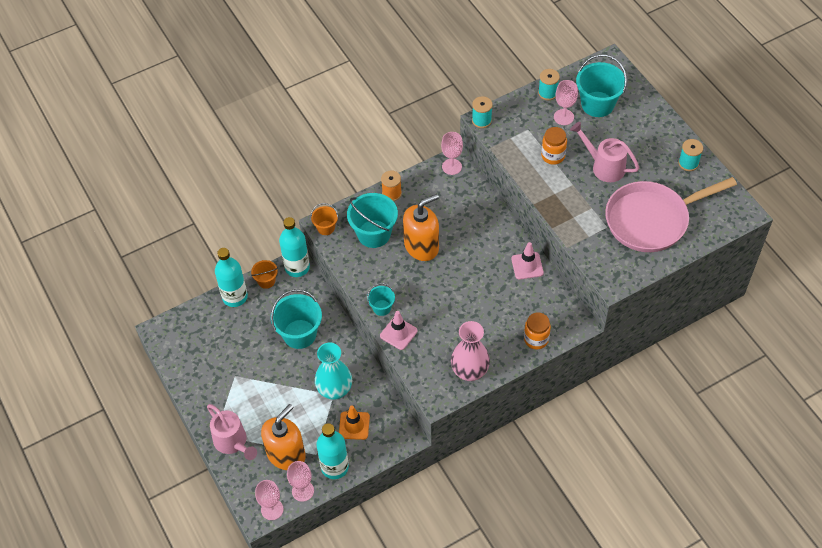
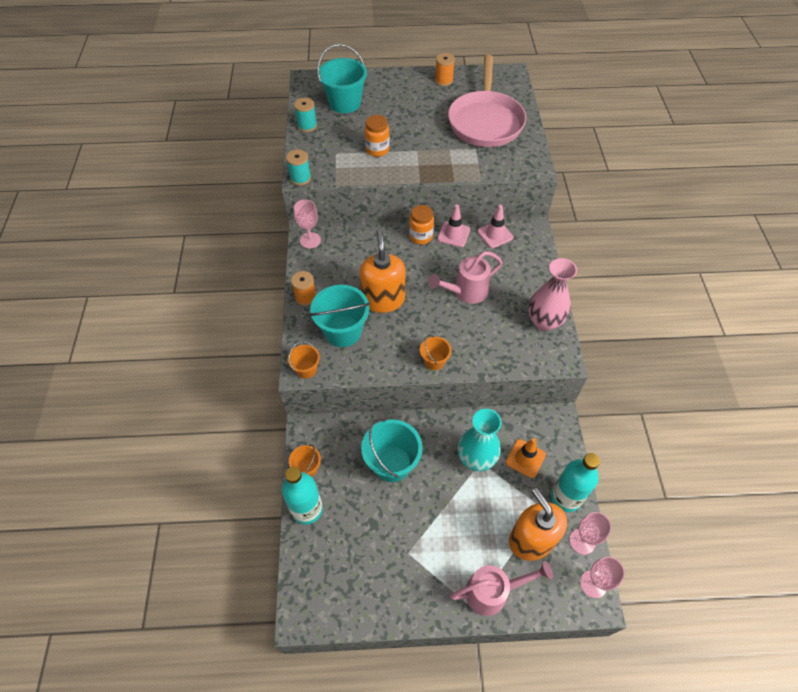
camera: 65 degrees left, 0 degrees up
turquoise bottle [279,217,310,277] -> none
turquoise bucket [367,283,395,316] -> orange bucket [420,335,451,370]
pink traffic cone [380,311,418,350] -> pink traffic cone moved to [477,205,513,248]
orange jar [524,312,551,349] -> orange jar moved to [409,205,434,244]
pink goblet [554,80,578,125] -> none
pink watering can [570,122,639,182] -> pink watering can moved to [428,251,503,304]
turquoise spool [678,139,703,171] -> orange spool [435,53,455,86]

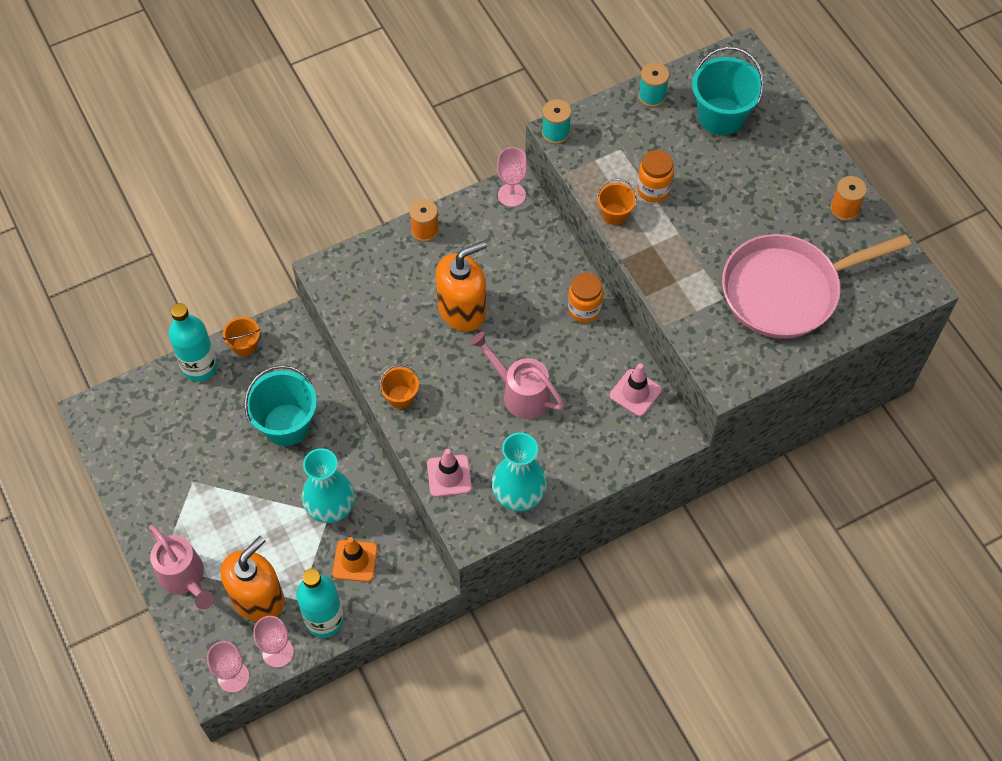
camera: 65 degrees right, 5 degrees up
orange bucket [288,341,320,379] -> orange bucket moved to [597,178,637,225]
turquoise bucket [310,285,370,347] -> none
pink traffic cone [438,204,470,247] -> pink traffic cone moved to [427,449,472,497]
pink vase [528,258,577,331] -> turquoise vase [492,432,547,511]

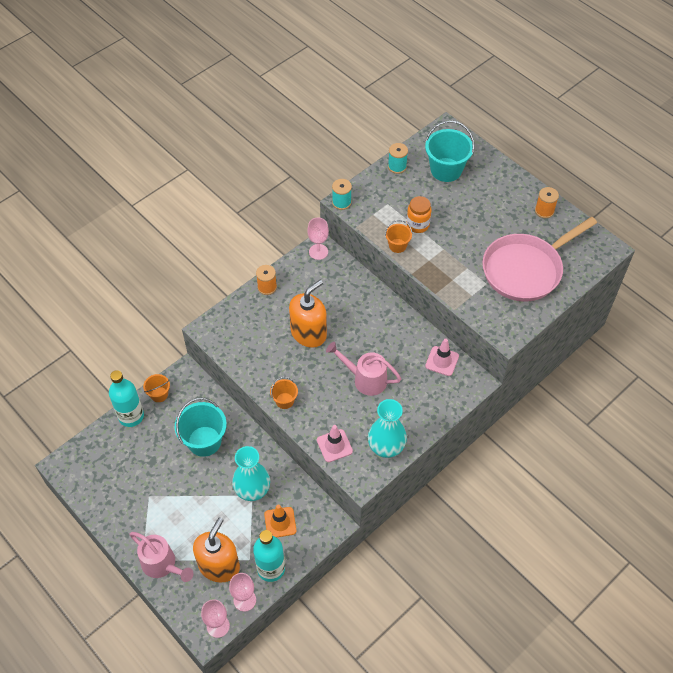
camera: 15 degrees left, 5 degrees down
orange jar [568,273,603,323] -> none

